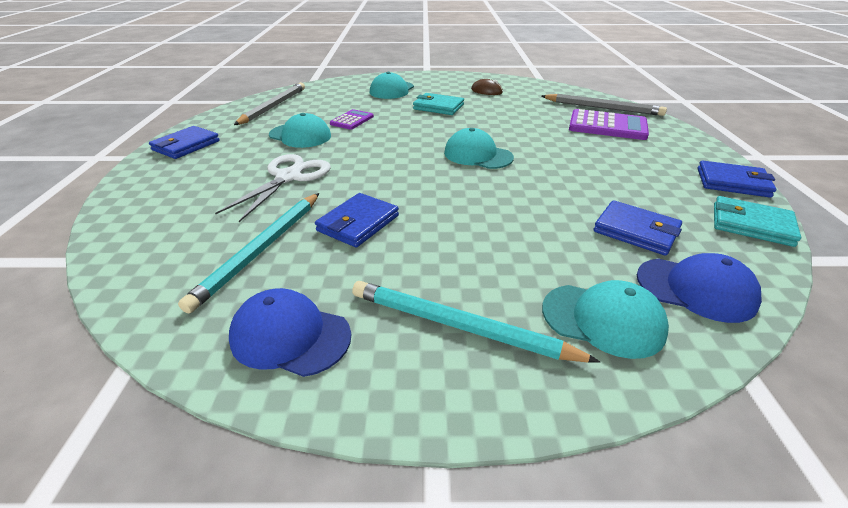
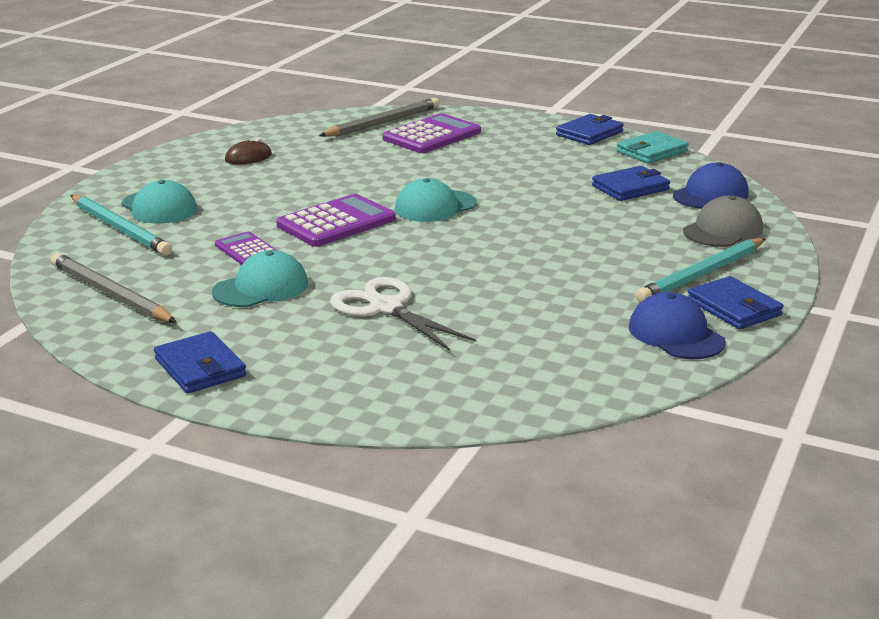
camera: 65 degrees left, 10 degrees down
turquoise pencil [178,193,319,313] -> turquoise pencil moved to [71,195,172,256]
blue cap [229,288,351,377] -> blue cap turned 105 degrees clockwise [629,292,726,359]
blue wallet [315,193,399,247] -> blue wallet moved to [687,276,783,329]
turquoise wallet [413,93,464,115] -> none
turquoise cap [542,280,669,359] -> grey cap [683,196,763,247]
none -> purple calculator [276,194,396,247]

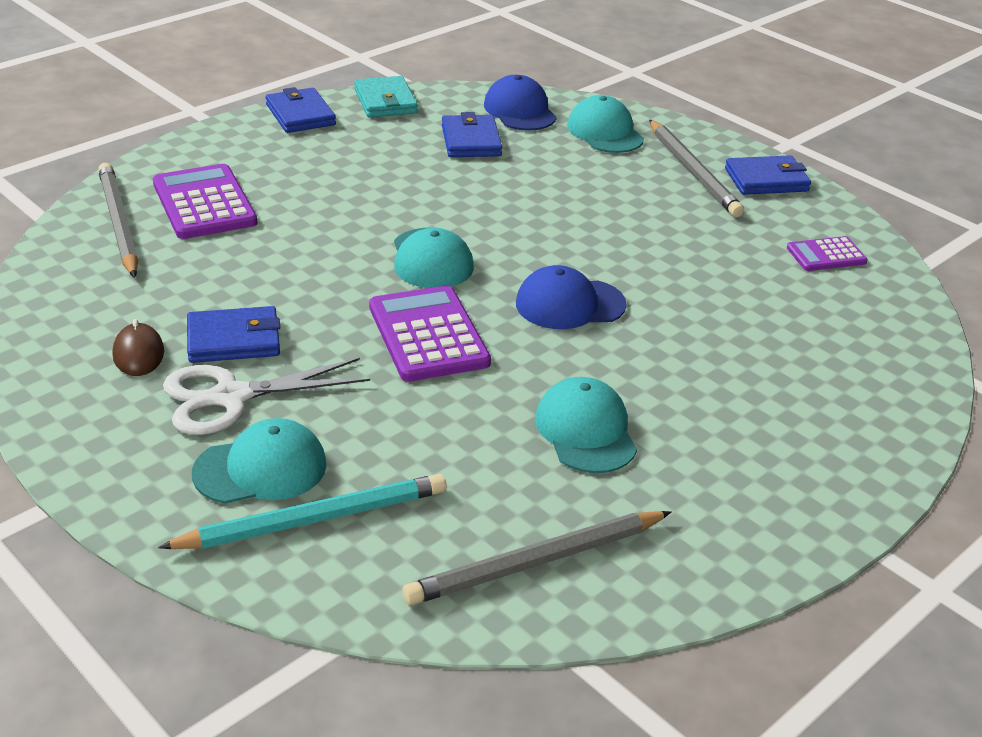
camera: 70 degrees left, 10 degrees up
blue wallet [154,331,246,393] -> blue wallet moved to [187,306,280,363]
purple calculator [215,232,276,265] -> purple calculator moved to [787,236,868,271]
white scissors [330,277,476,351] -> white scissors moved to [163,358,370,435]
blue cap [629,292,726,359] -> blue cap moved to [516,265,626,329]
turquoise pencil [635,238,766,302] -> grey pencil [649,120,744,217]
grey cap [683,196,763,247] -> turquoise cap [567,95,644,153]

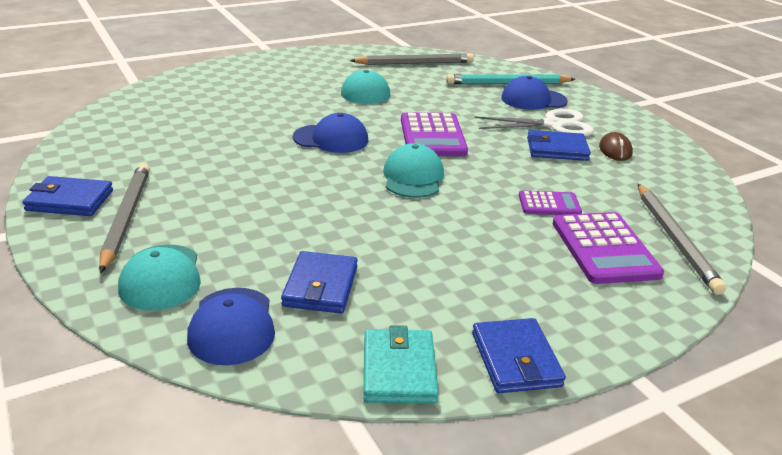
camera: 165 degrees left, 5 degrees down
turquoise cap [192,418,327,504] -> blue cap [501,76,568,110]
purple calculator [787,236,868,271] -> purple calculator moved to [519,190,582,215]

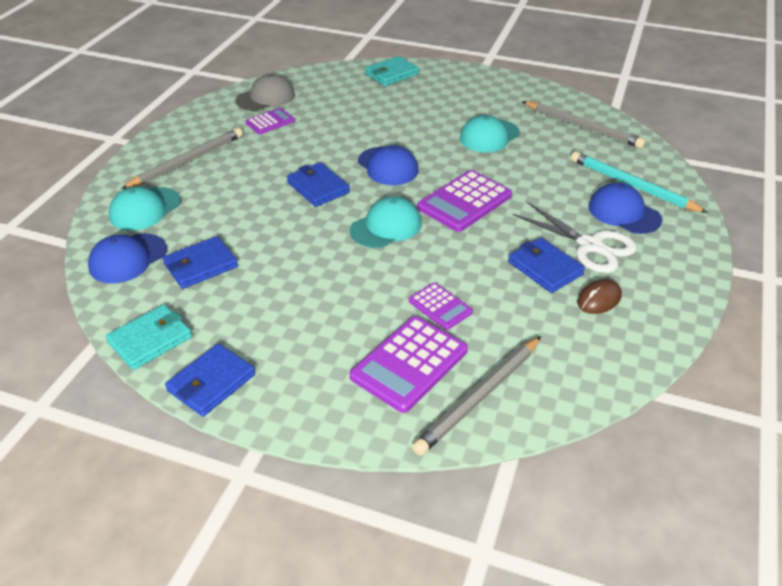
camera: 50 degrees right, 10 degrees up
blue wallet [22,176,113,216] -> blue wallet moved to [287,162,350,207]
none -> grey cap [235,73,295,111]
none -> purple calculator [245,108,295,134]
none -> turquoise wallet [365,56,419,86]

